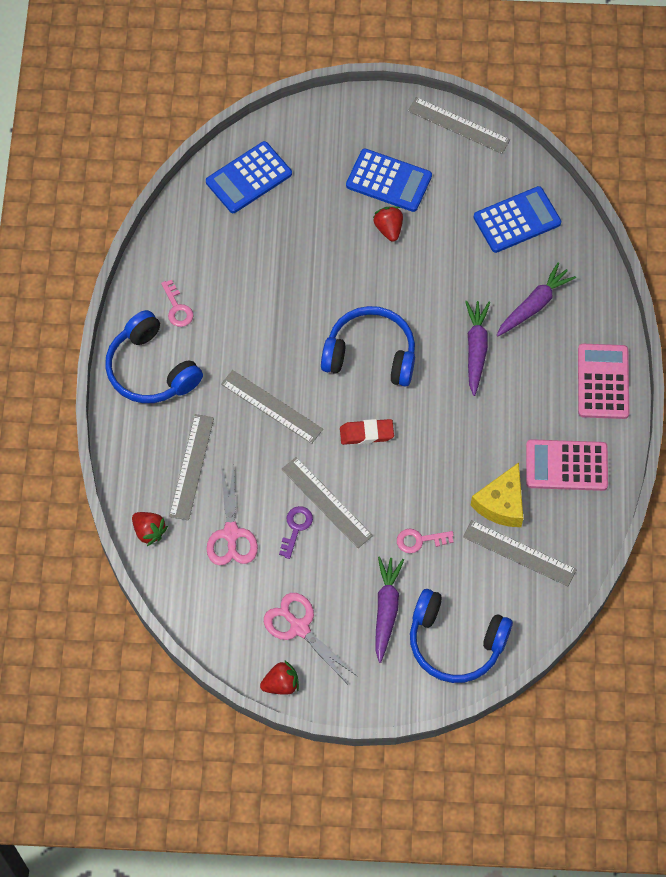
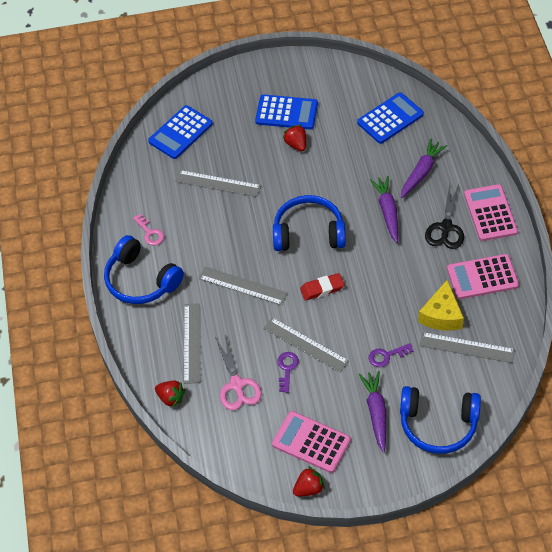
camera: 10 degrees left, 10 degrees down
pink scissors [264,593,357,683] -> pink calculator [272,411,351,473]
pink key [397,529,454,553] -> purple key [369,343,414,367]
grey ruler [408,97,510,154] -> grey ruler moved to [175,170,261,197]
none -> black scissors [425,184,464,249]

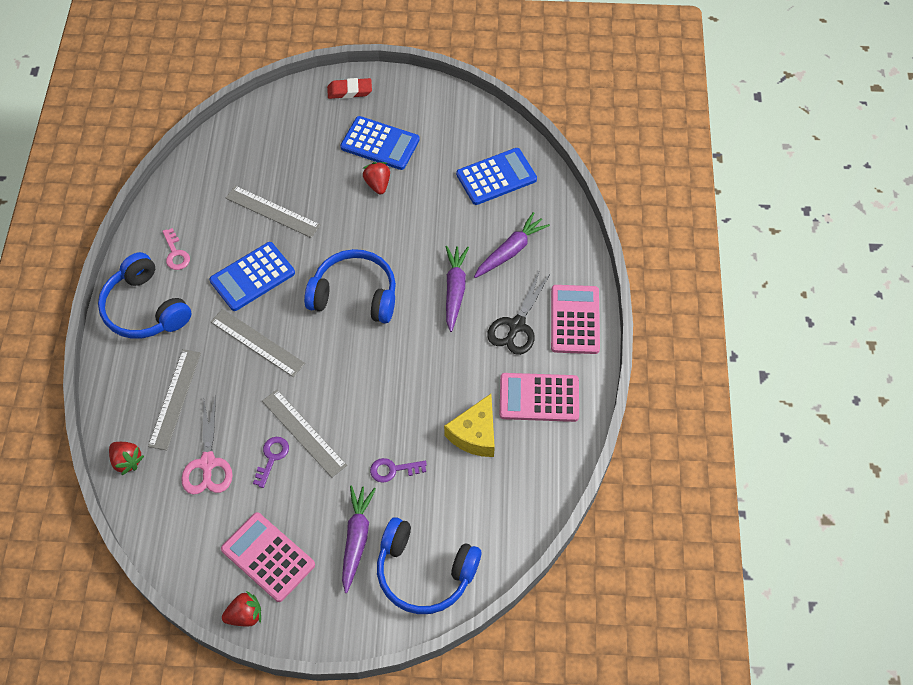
camera: 10 degrees right, 5 degrees up
blue calculator [148,105,213,159] -> blue calculator moved to [209,242,295,311]
red eraser [300,273,344,301] -> red eraser moved to [327,78,372,99]
grey ruler [419,332,515,363] -> none

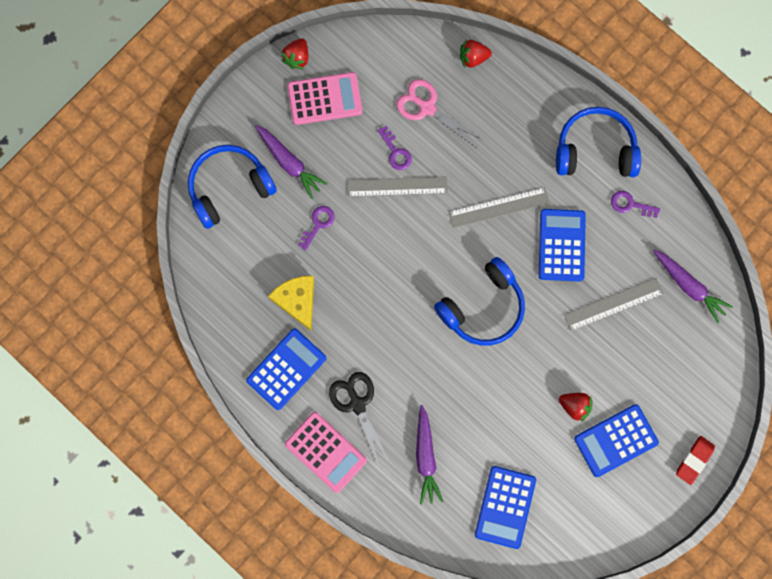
camera: 130 degrees right, 20 degrees up
grey ruler [148,349,201,450] -> none
pink key [162,228,190,270] -> purple key [611,191,660,218]
purple carrot [445,246,469,332] -> purple carrot moved to [653,250,733,323]
pink calculator [500,373,579,422] -> blue calculator [246,329,326,410]

